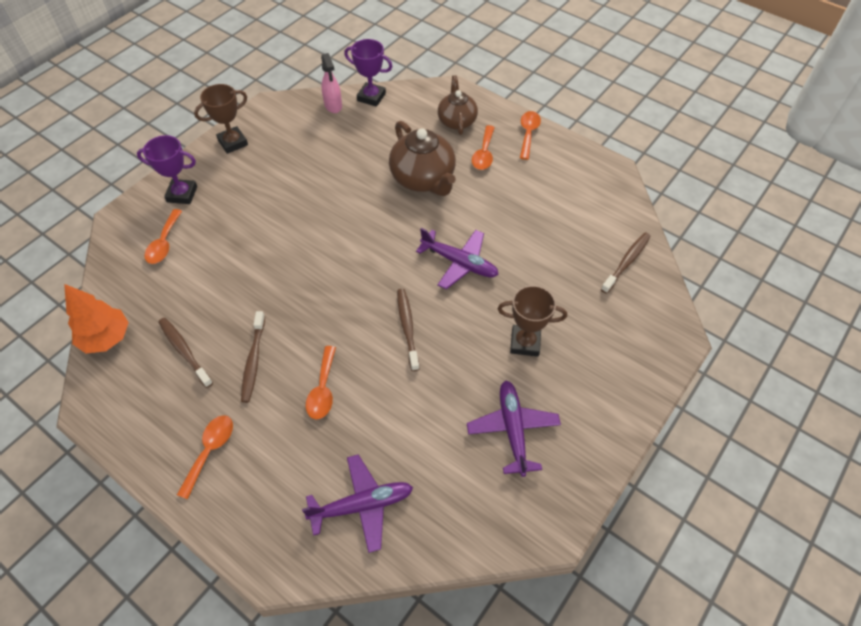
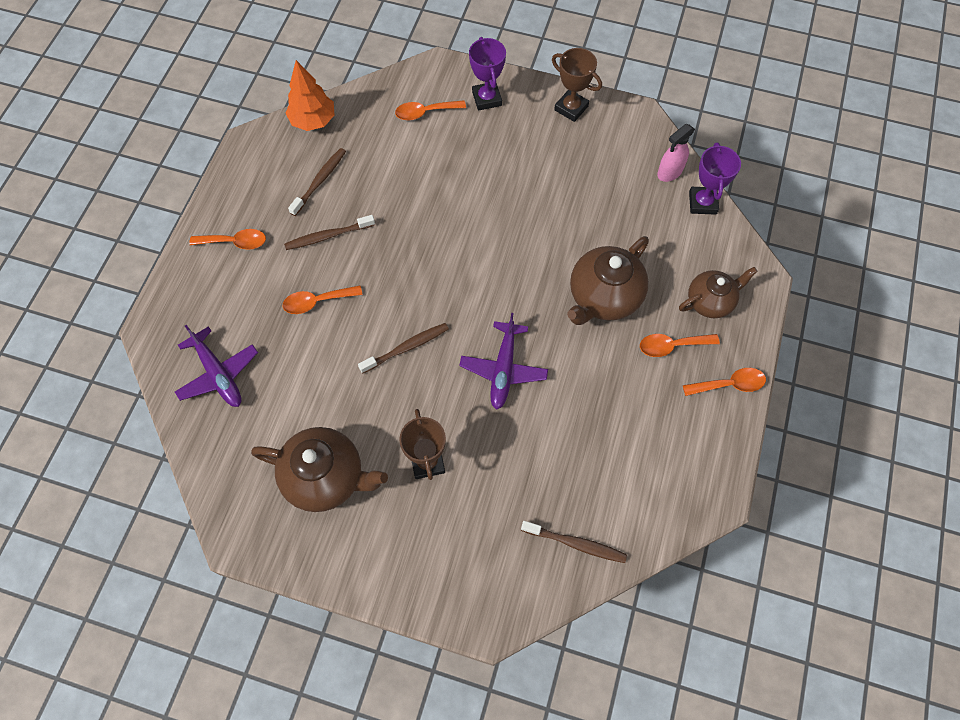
camera: 70 degrees right, 10 degrees up
purple plane [467,381,561,477] -> brown teapot [251,427,388,512]

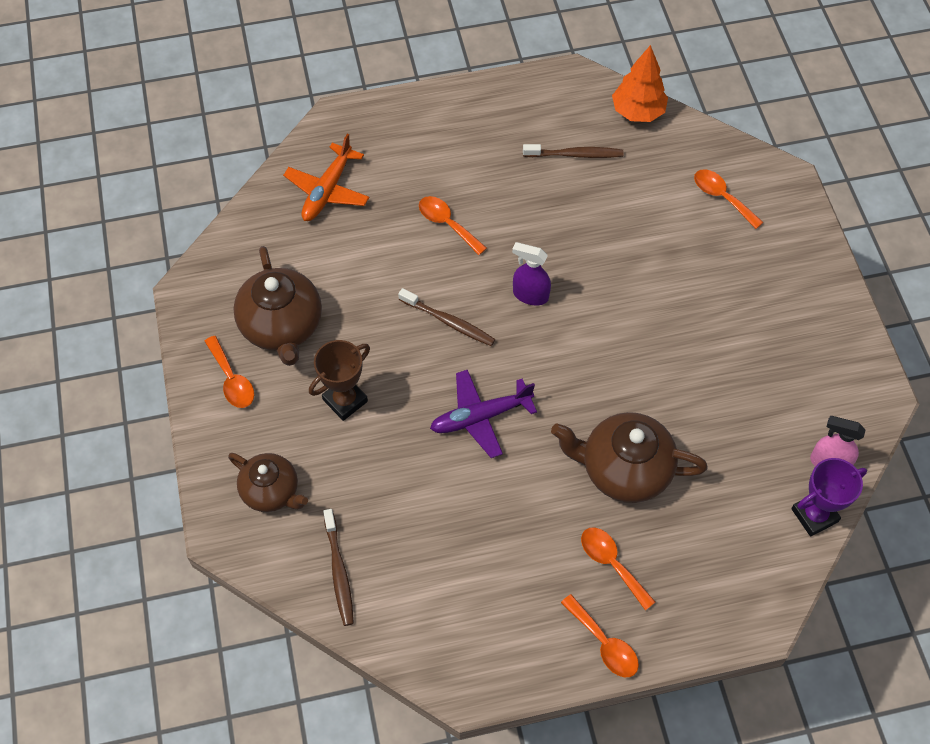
camera: 60 degrees right, 5 degrees down
purple plane [175,325,258,407] -> orange plane [283,134,369,221]
orange spoon [189,229,266,250] -> orange spoon moved to [204,336,254,408]
brown toothbrush [284,215,375,250] -> none
purple trophy [469,37,506,111] -> none
brown trophy [552,48,602,122] -> none
brown teapot [679,267,758,318] -> brown teapot moved to [228,453,308,512]
none -> purple spray bottle [512,242,551,305]

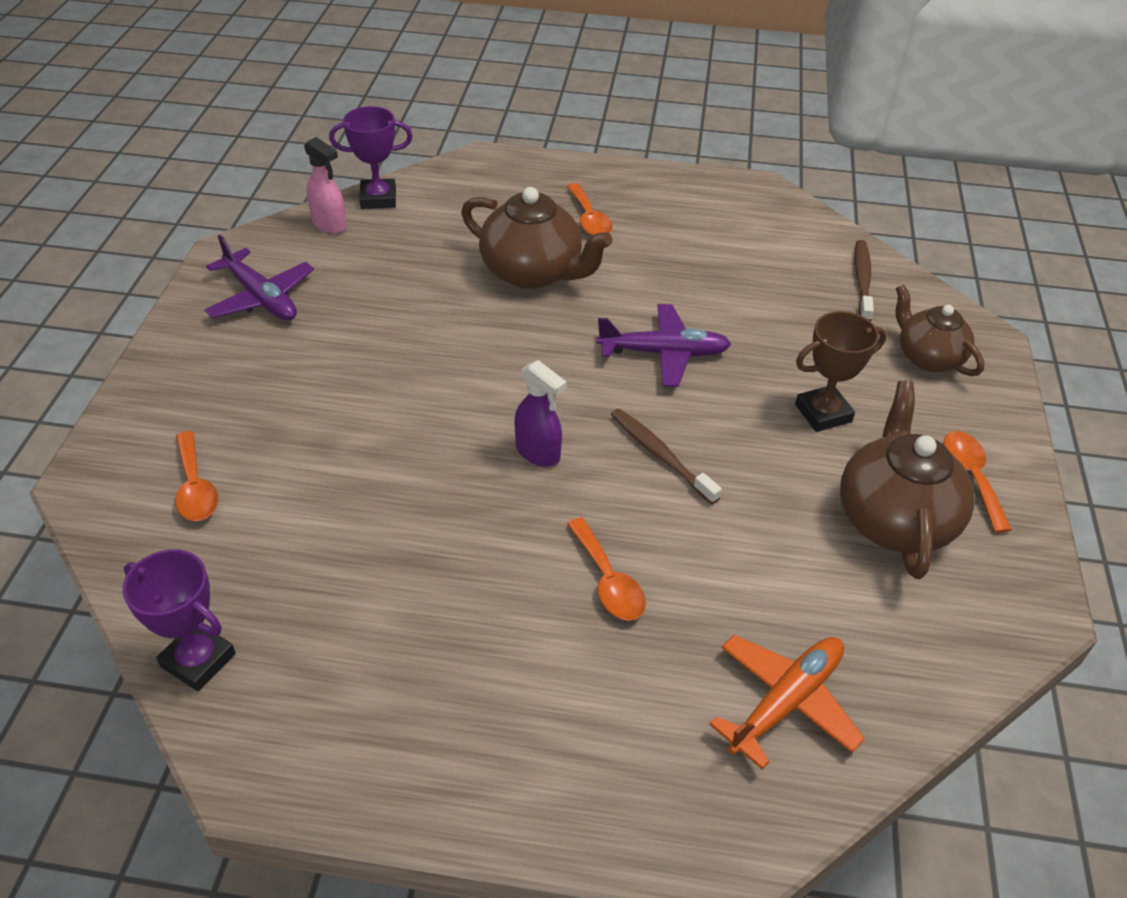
camera: 160 degrees left, 15 degrees down
brown toothbrush [523,144,623,158] -> none
orange spoon [561,594,639,677] -> none
orange tree [612,45,668,122] -> purple trophy [122,549,236,691]
none -> purple plane [204,235,314,320]

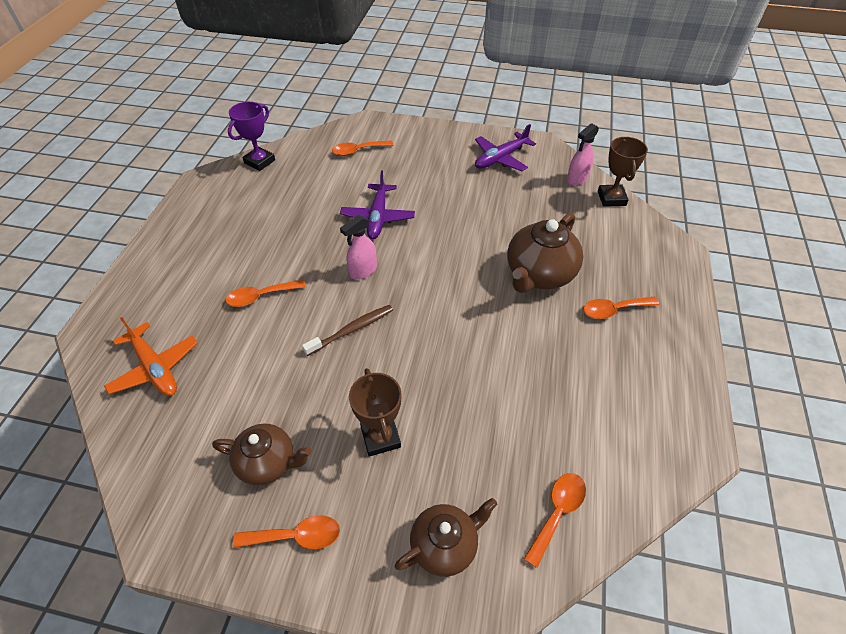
camera: 95 degrees right, 5 degrees up
purple trophy [329,106,413,209] -> brown trophy [598,137,648,207]
purple spray bottle [515,360,567,467] -> pink spray bottle [340,215,377,280]
purple plane [597,304,731,387] -> purple plane moved to [340,171,415,239]
brown teapot [840,381,975,579] -> brown teapot [212,424,312,485], size x0.65
brown toothbrush [855,240,874,321] -> orange spoon [524,473,586,568]

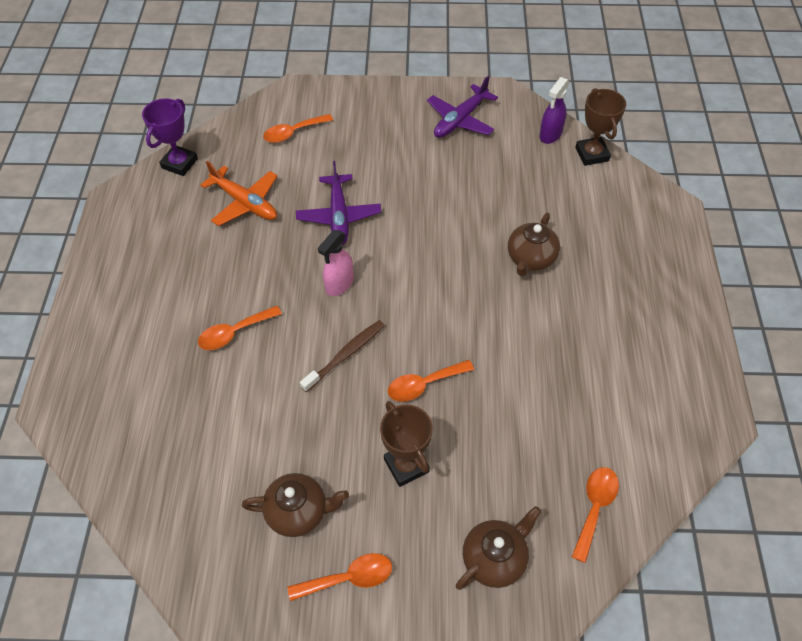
camera: 10 degrees left, 5 degrees up
orange plane [104,317,198,396] -> orange plane moved to [201,161,278,226]
brown teapot [507,213,583,293] -> brown teapot [508,213,560,276], size x0.65
pink spray bottle [567,123,599,186] -> purple spray bottle [539,77,570,144]
orange spoon [583,297,659,319] -> orange spoon moved to [388,360,474,402]

